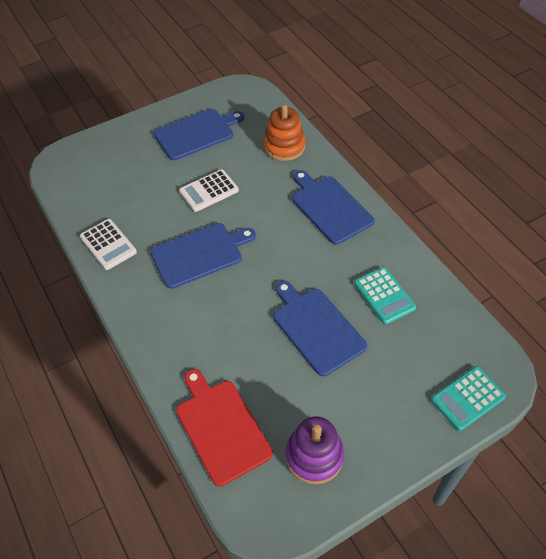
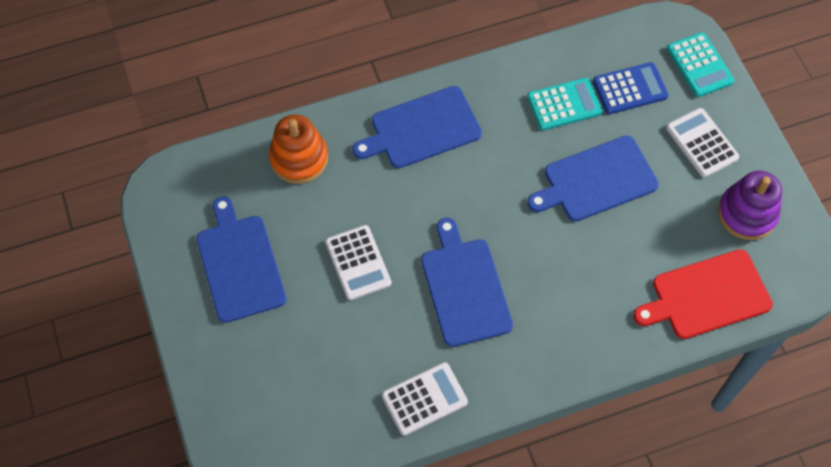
camera: 80 degrees left, 10 degrees up
none -> blue calculator [593,62,668,114]
none -> white calculator [666,108,739,177]

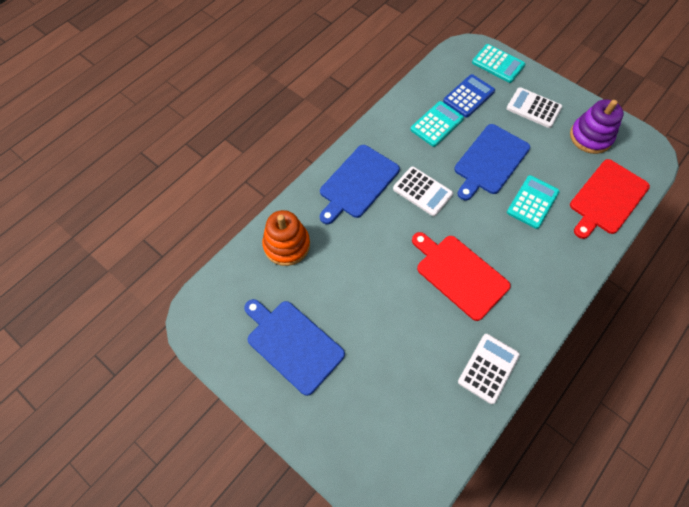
camera: 30 degrees left, 0 degrees up
white calculator [325,225,391,300] -> white calculator moved to [393,166,453,216]
blue cutting board [421,218,513,347] -> red cutting board [412,232,511,321]
none -> turquoise calculator [507,175,560,229]

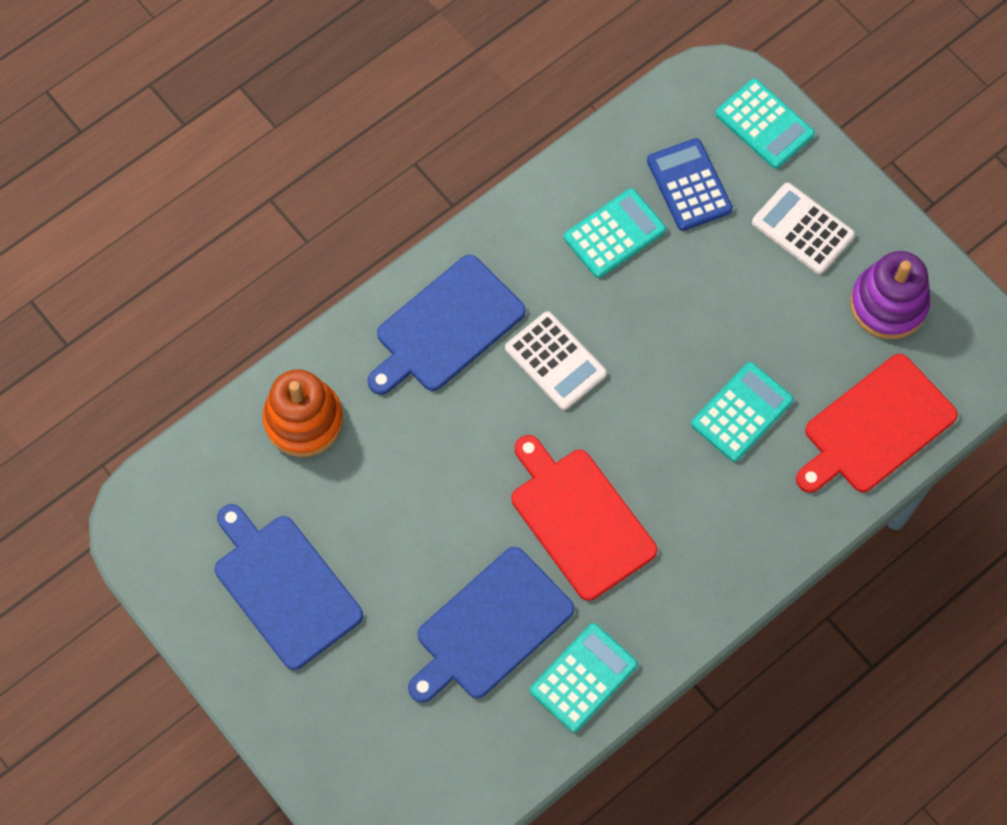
camera: 10 degrees right, 5 degrees up
blue calculator [443,74,495,118] -> blue calculator turned 75 degrees counterclockwise [647,138,733,231]
blue cutting board [454,124,530,201] -> blue cutting board moved to [408,547,574,703]
white calculator [458,334,520,404] -> turquoise calculator [530,623,638,732]

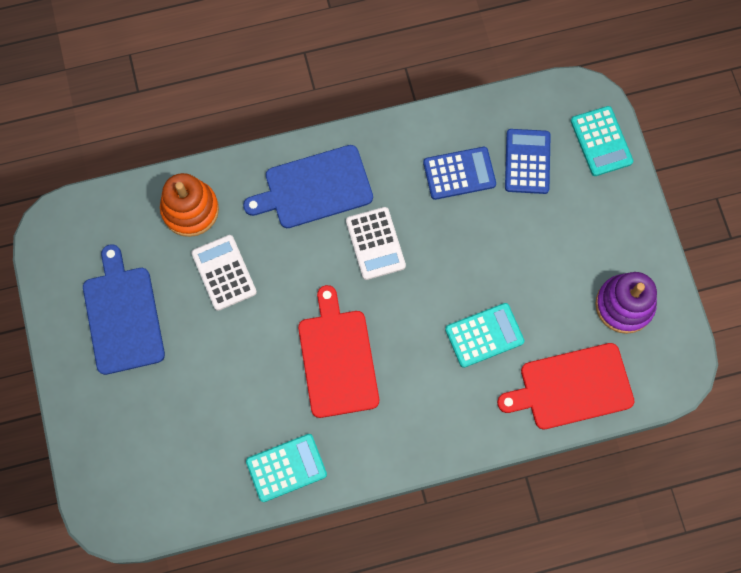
camera: 25 degrees right, 5 degrees up
blue cutting board [408,547,574,703] -> none
turquoise calculator [564,188,666,278] -> blue calculator [423,147,496,200]
white calculator [752,183,855,274] -> white calculator moved to [191,235,257,311]

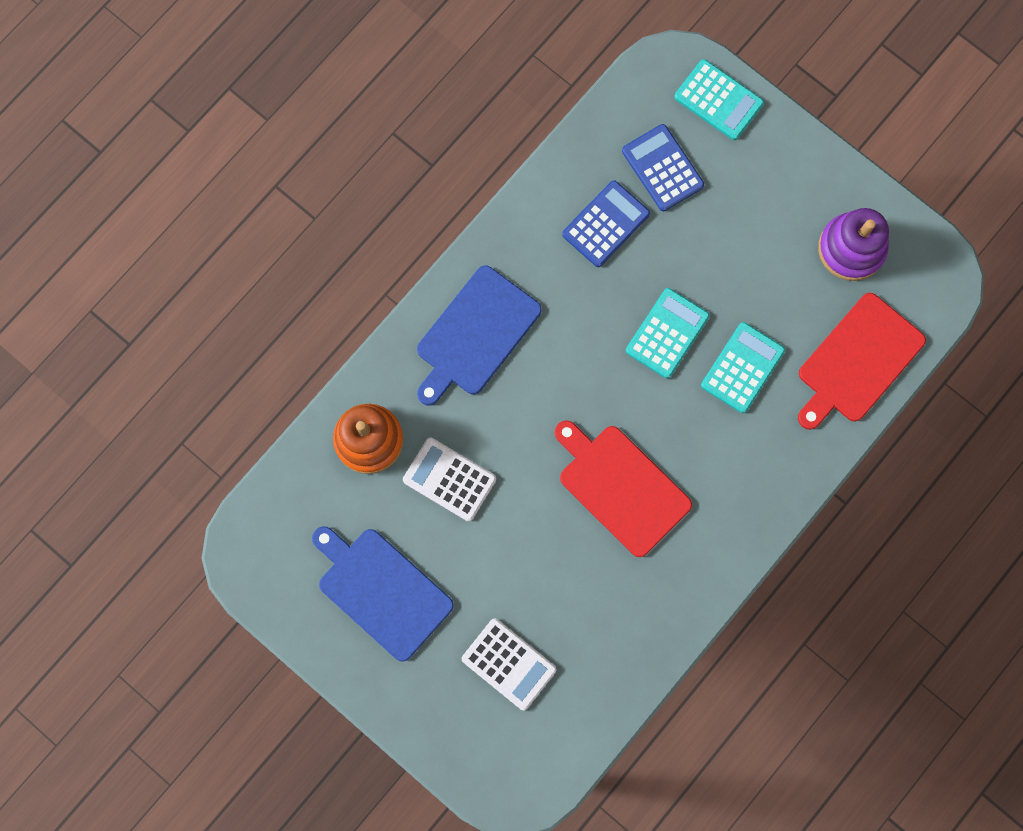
camera: 35 degrees left, 5 degrees up
turquoise calculator [246,434,327,502] -> turquoise calculator moved to [626,288,710,378]
white calculator [346,207,406,280] -> white calculator moved to [462,619,557,710]

